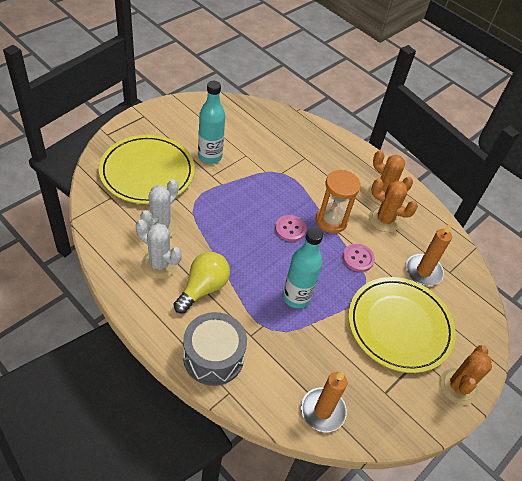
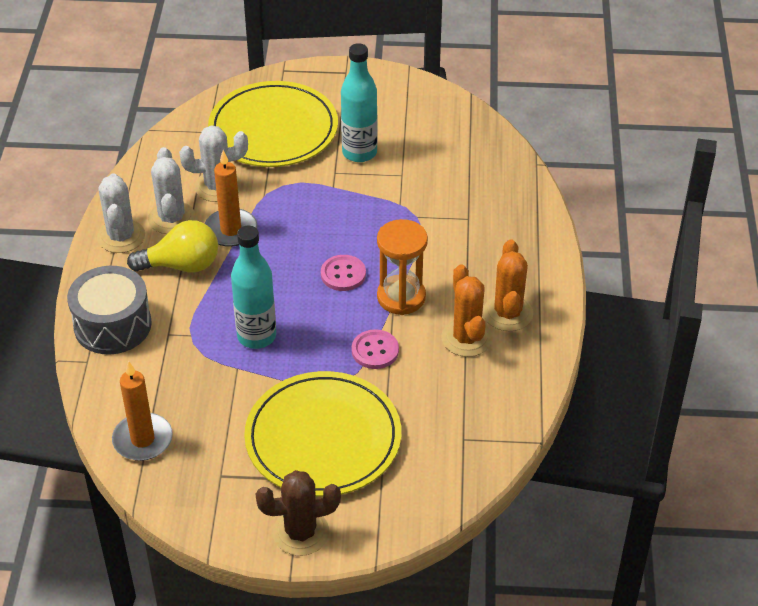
camera: 55 degrees right, 5 degrees down
orange candle [406,223,452,286] -> orange candle moved to [205,150,257,247]
orange cactus [440,345,492,405] -> brown cactus [256,470,341,556]
none -> white cactus [97,173,145,253]

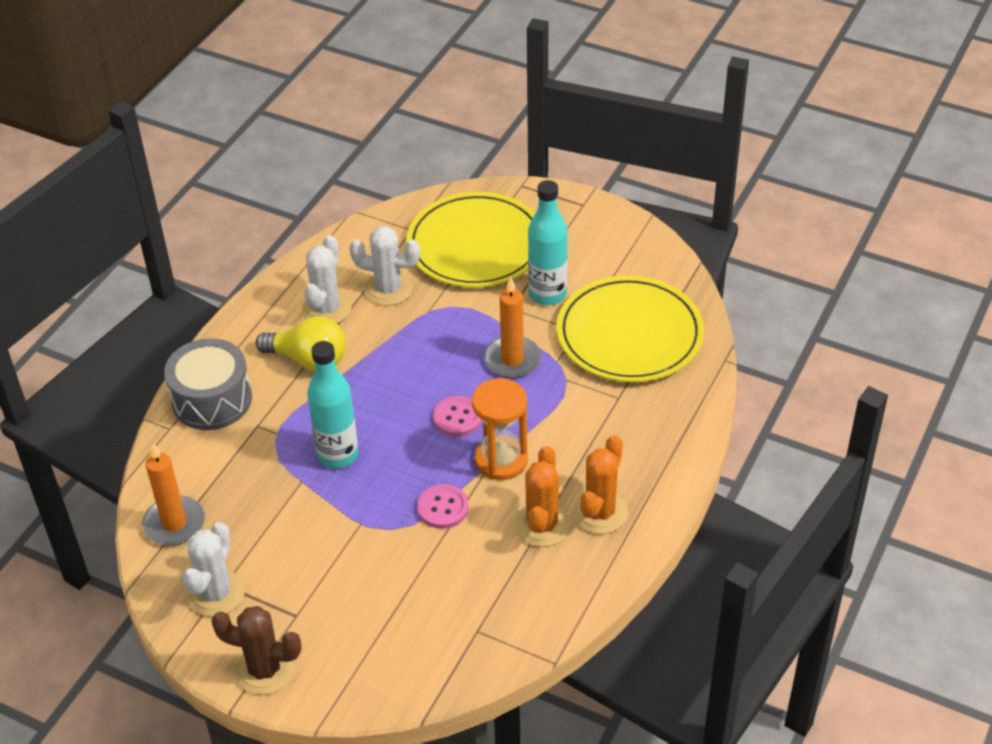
camera: 25 degrees right, 0 degrees up
white cactus [97,173,145,253] -> white cactus moved to [183,522,245,617]
orange candle [205,150,257,247] -> orange candle moved to [484,277,541,378]
yellow plate [244,371,401,497] -> yellow plate moved to [556,275,704,382]

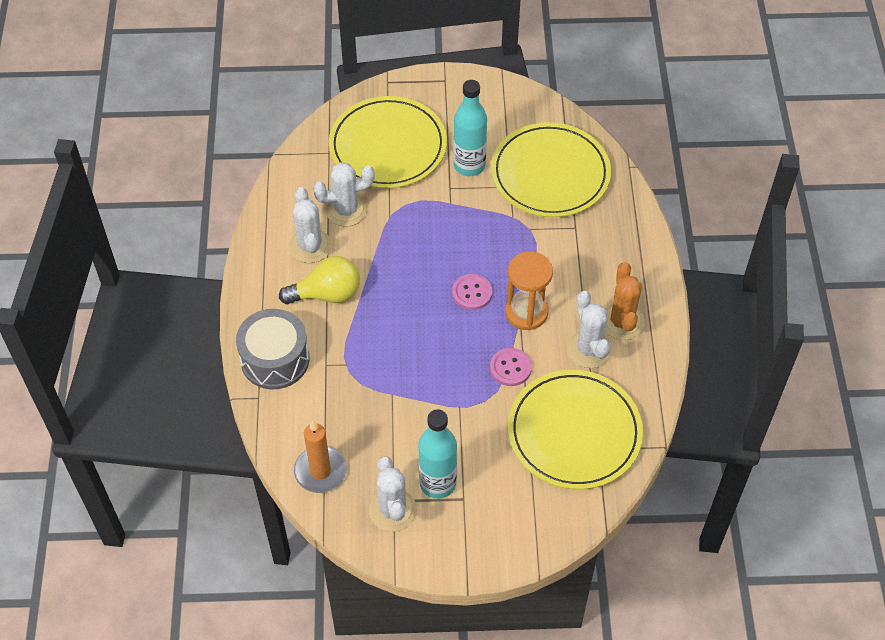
camera: 30 degrees left, 10 degrees up
brown cactus [211,606,301,695] -> none
turquoise bottle [307,341,358,469] -> turquoise bottle moved to [418,409,457,499]
orange candle [484,277,541,378] -> none
orange cactus [514,446,570,547] -> white cactus [567,291,612,368]
none -> yellow plate [508,370,643,490]

